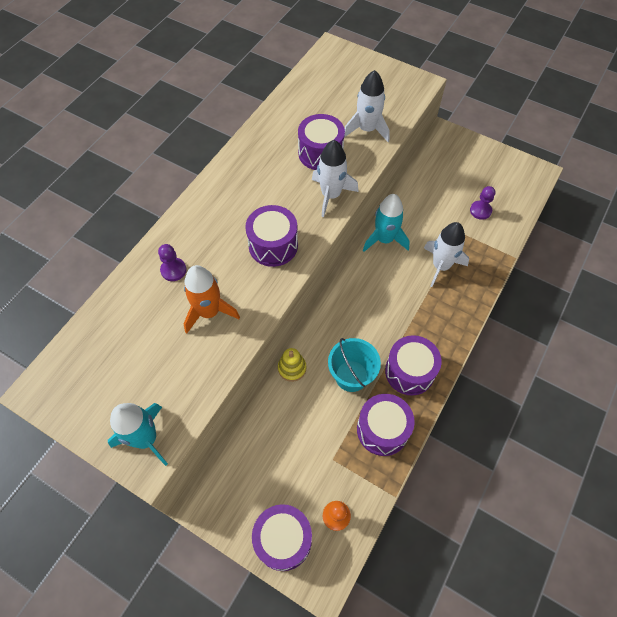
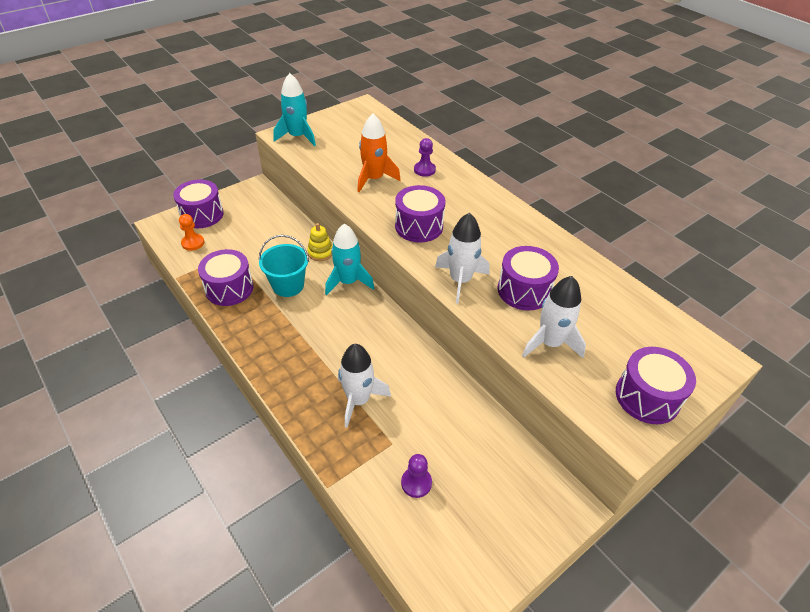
camera: 110 degrees right, 15 degrees down
turquoise rocket [363,194,410,252] -> turquoise rocket moved to [325,224,374,295]
purple drum [385,335,442,395] -> purple drum moved to [616,347,696,424]

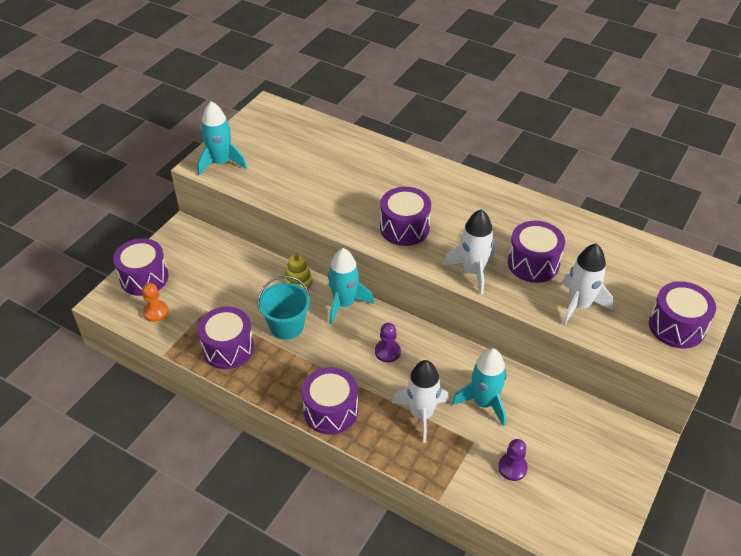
camera: 20 degrees left, 0 degrees up
orange rocket [357,114,401,192] -> none
purple pawn [414,138,436,177] -> purple pawn moved to [375,323,401,363]
none -> purple drum [302,367,358,435]
none -> turquoise rocket [452,348,507,427]

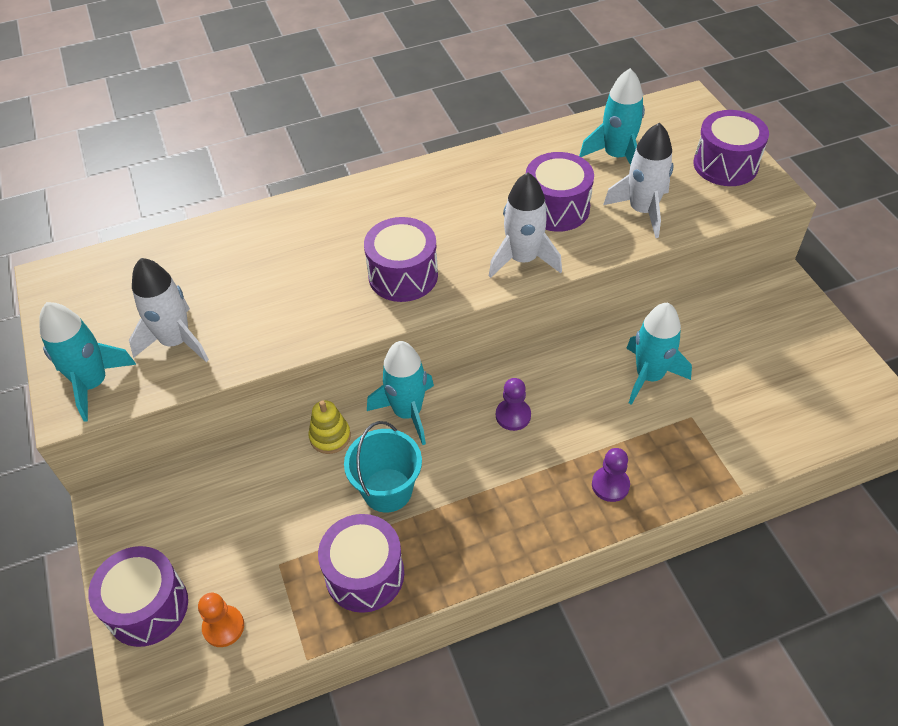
camera: 50 degrees left, 5 degrees up
purple drum [302,367,358,435] -> none
white rocket [392,360,449,443] -> white rocket moved to [129,258,209,362]
purple pawn [498,439,528,481] -> purple pawn moved to [592,448,630,502]
none -> turquoise rocket [579,68,645,165]

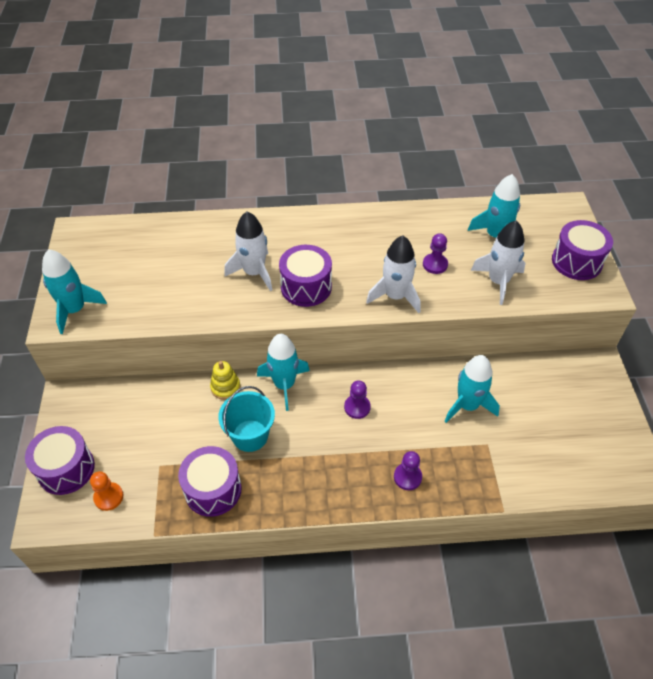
camera: 15 degrees right, 0 degrees up
white rocket [129,258,209,362] -> white rocket moved to [224,211,272,291]
purple drum [526,152,594,232] -> purple pawn [423,233,448,274]

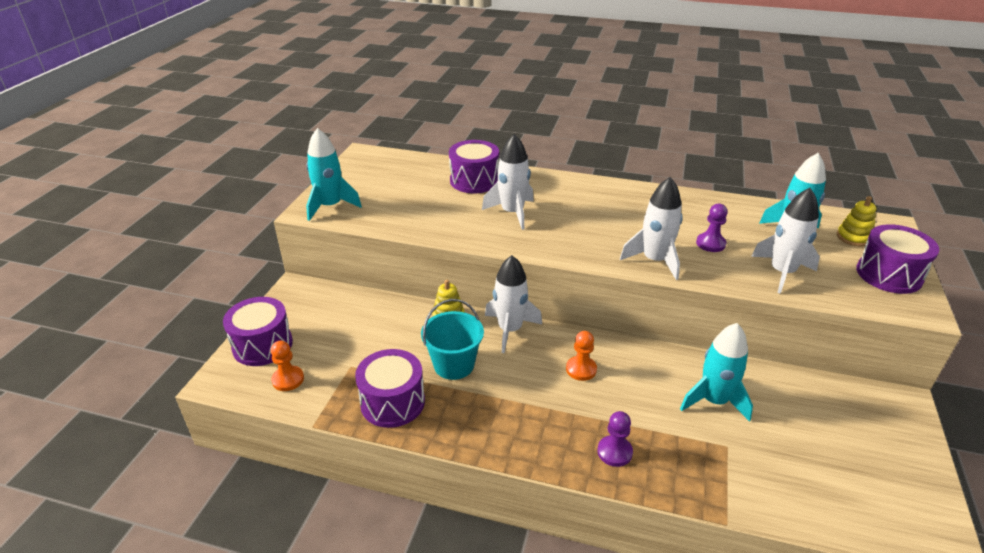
camera: 20 degrees right, 15 degrees down
turquoise rocket [257,334,310,411] -> white rocket [485,255,542,353]
purple drum [279,245,332,307] -> purple drum moved to [449,140,499,193]
purple pawn [344,380,371,419] -> orange pawn [566,331,597,381]
none -> yellow stacking toy [837,196,876,247]

